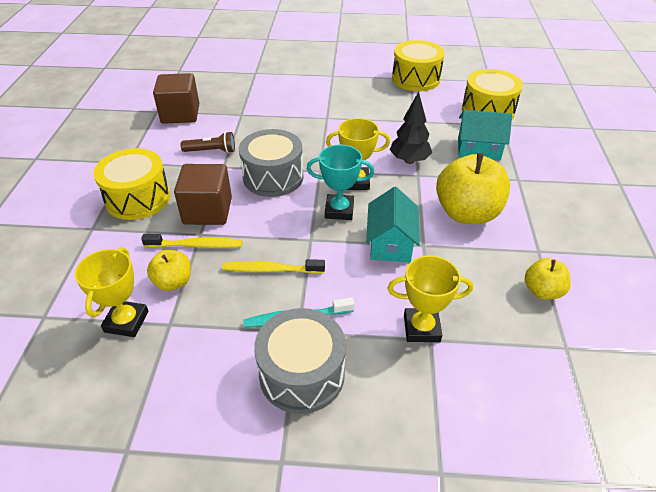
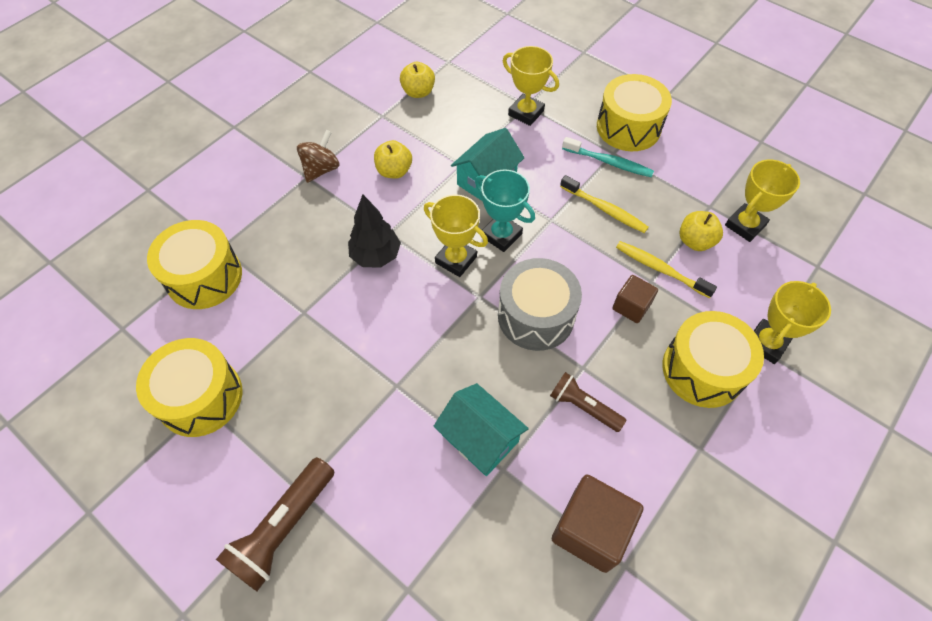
camera: 145 degrees left, 15 degrees up
brown cube [174,164,232,225] -> brown cube [612,275,658,323], size x0.58
grey drum [254,308,346,414] -> yellow drum [597,74,672,151]
yellow apple [436,153,510,224] -> yellow apple [374,140,412,178], size x0.53
turquoise house [458,110,512,160] -> turquoise house moved to [434,383,529,476]
none -> brown flashlight [216,457,334,591]
none -> brown spinning top [297,130,339,183]
none -> yellow trophy [754,281,831,364]

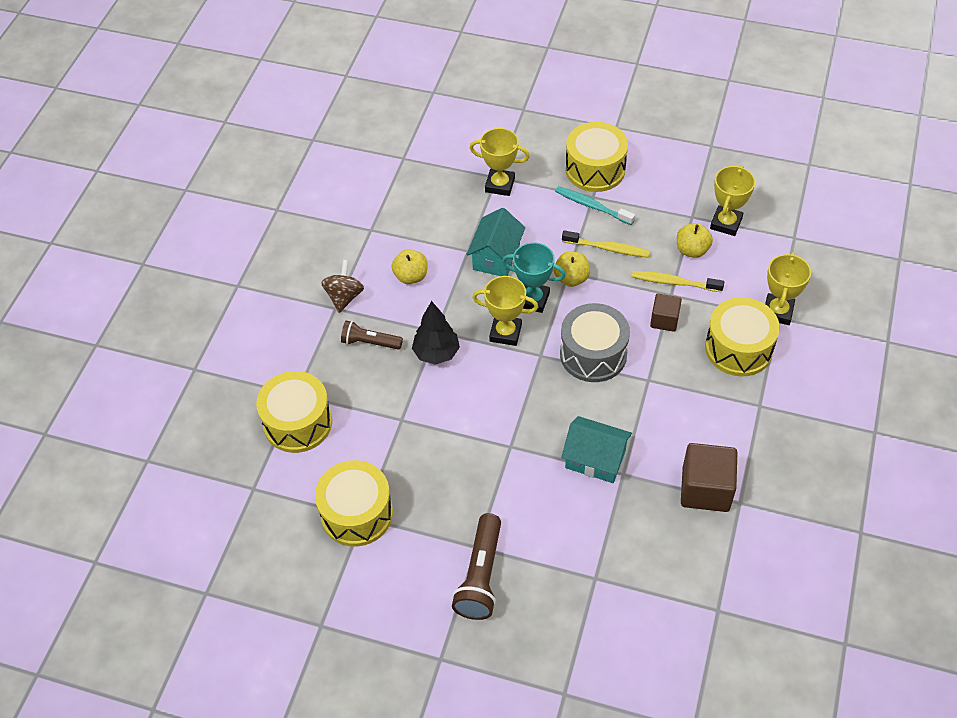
camera: 20 degrees left, 5 degrees down
yellow apple [400,62,435,98] -> yellow apple moved to [554,252,590,287]
brown flashlight [550,372,626,432] -> brown flashlight moved to [341,321,403,350]
turquoise toothbrush [562,137,654,177] -> turquoise toothbrush turned 150 degrees counterclockwise [555,186,635,225]

